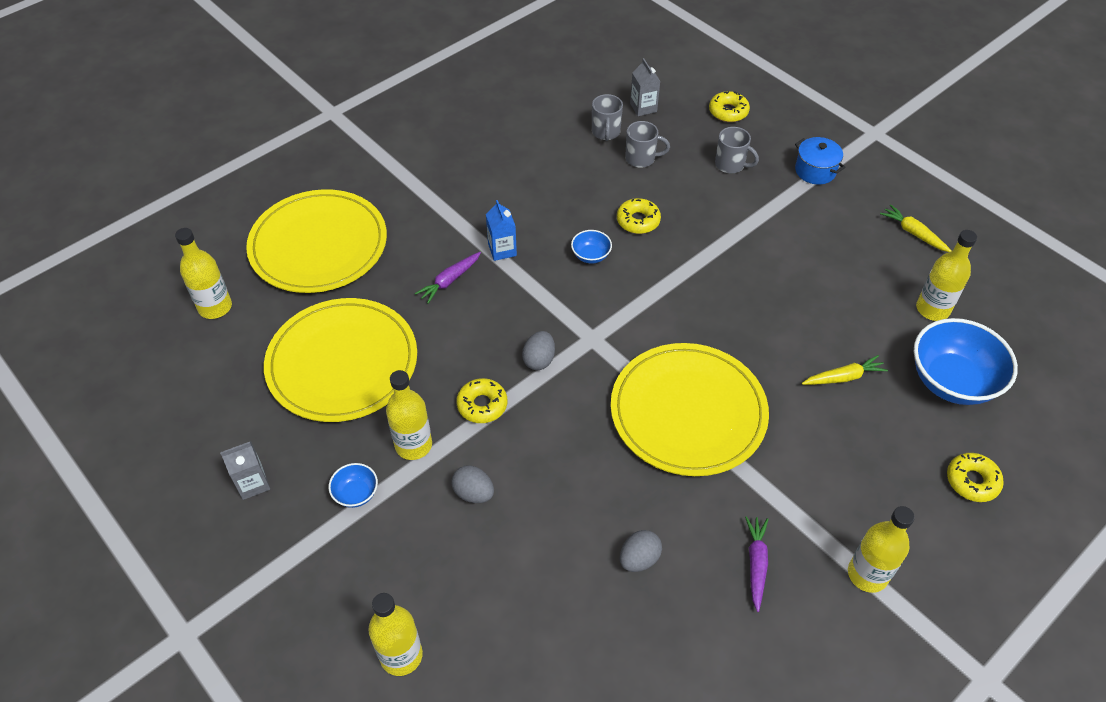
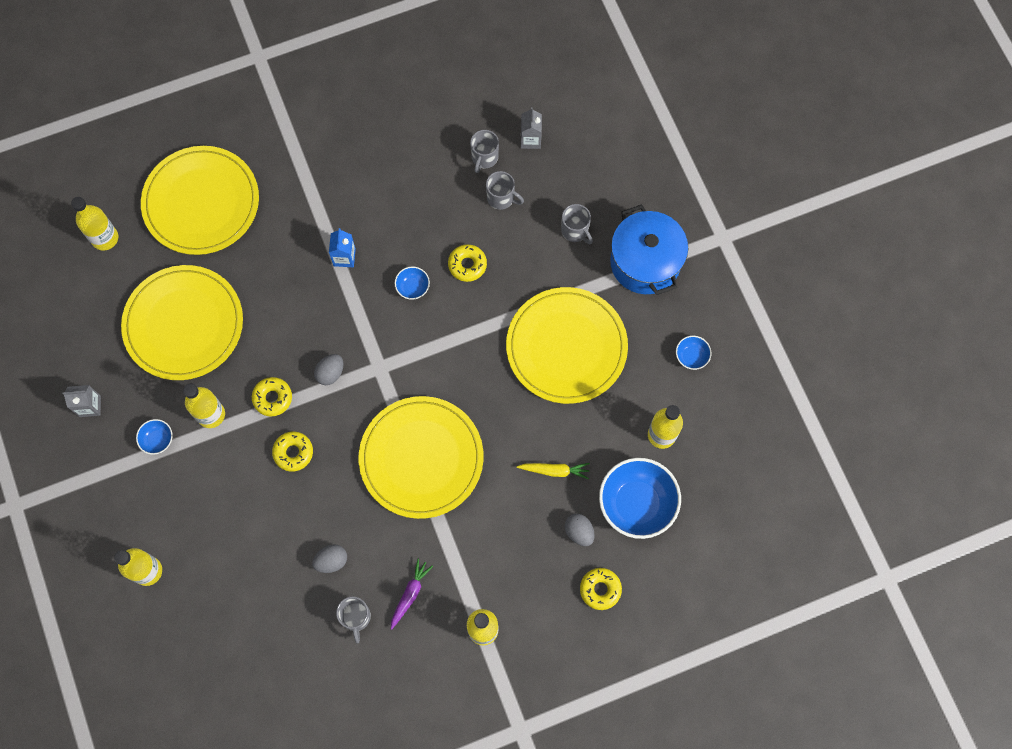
camera: 20 degrees right, 20 degrees up
purple carrot [415,252,481,304] -> none
grey egg [451,465,494,503] -> grey egg moved to [565,514,595,546]
yellow donut [709,91,750,122] -> yellow donut moved to [272,431,313,472]
blue pot [795,137,845,185] -> blue pot [610,204,688,295], size x1.87
yellow carrot [880,204,952,252] -> blue bowl [676,336,712,370]
none -> grey mug [336,596,371,643]
none -> yellow plate [506,287,628,404]

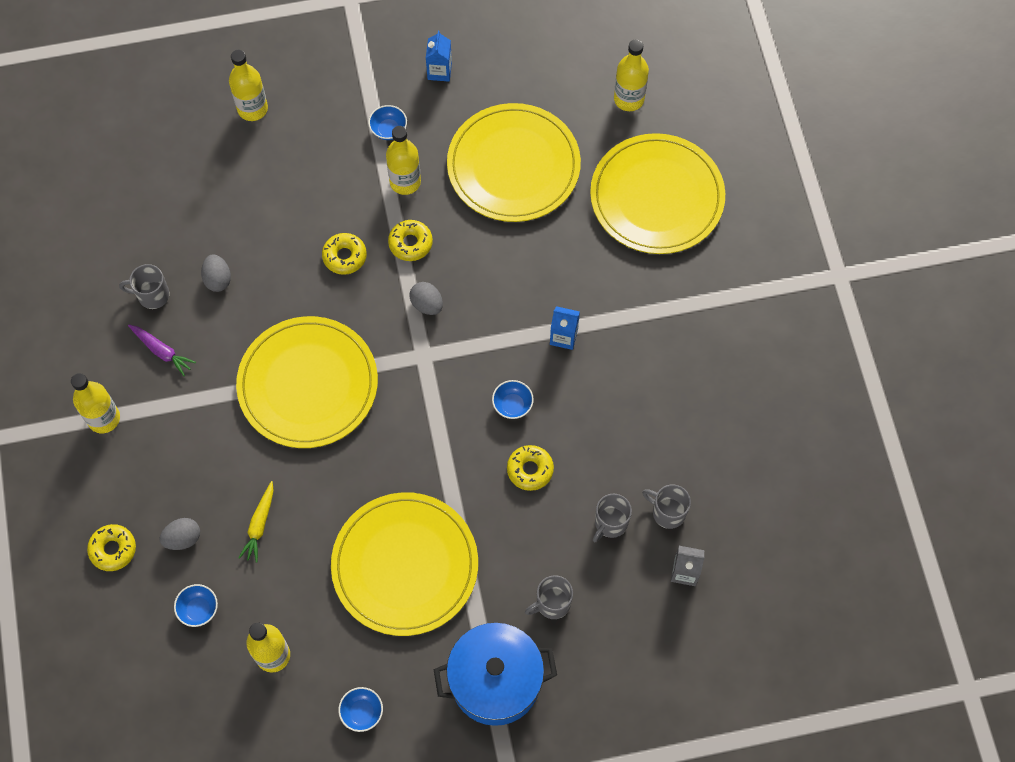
camera: 100 degrees right, 5 degrees down
grey carton [63,385,101,417] -> blue carton [426,31,452,82]
blue bowl [599,458,681,539] -> blue bowl [174,584,218,627], size x0.46

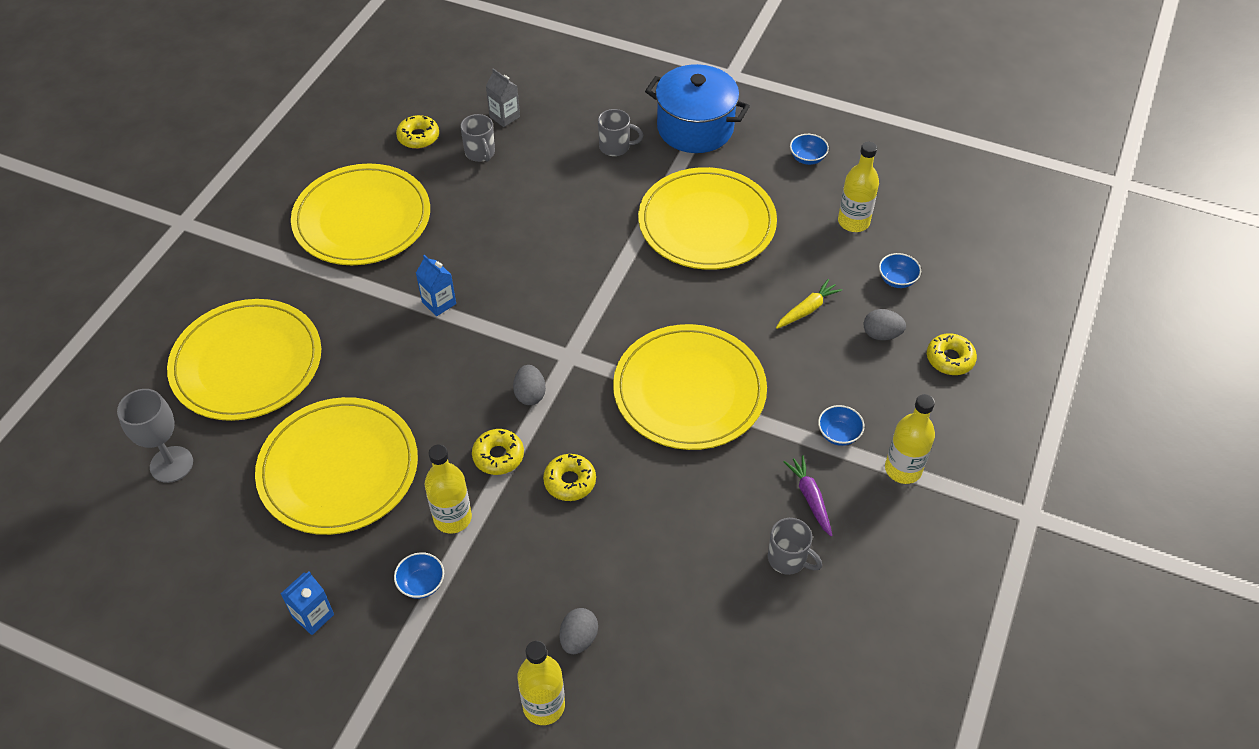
camera: 145 degrees left, 15 degrees down
grey egg [201,254,231,292] -> grey egg moved to [560,608,598,654]
blue bowl [492,380,534,419] -> blue bowl moved to [818,405,865,446]
yellow donut [507,445,554,491] -> yellow donut moved to [396,115,439,149]
grey mug [593,494,632,542] -> none
yellow bottle [614,39,649,111] -> grey goblet [117,389,193,483]
none -> yellow plate [291,164,430,265]

